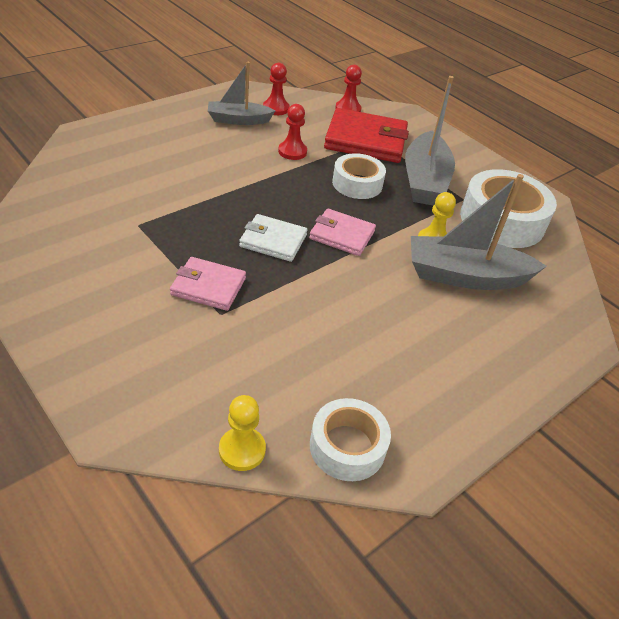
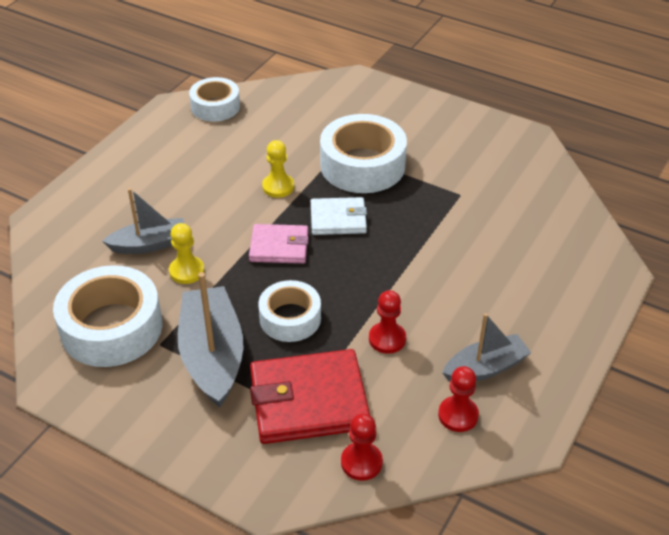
camera: 165 degrees right, 0 degrees up
pink wallet [170,257,246,311] -> white tape [320,114,407,193]
yellow pawn [219,395,266,471] -> yellow pawn moved to [262,140,294,198]
grey boat [411,174,547,290] -> grey boat [102,188,185,254], size x0.63

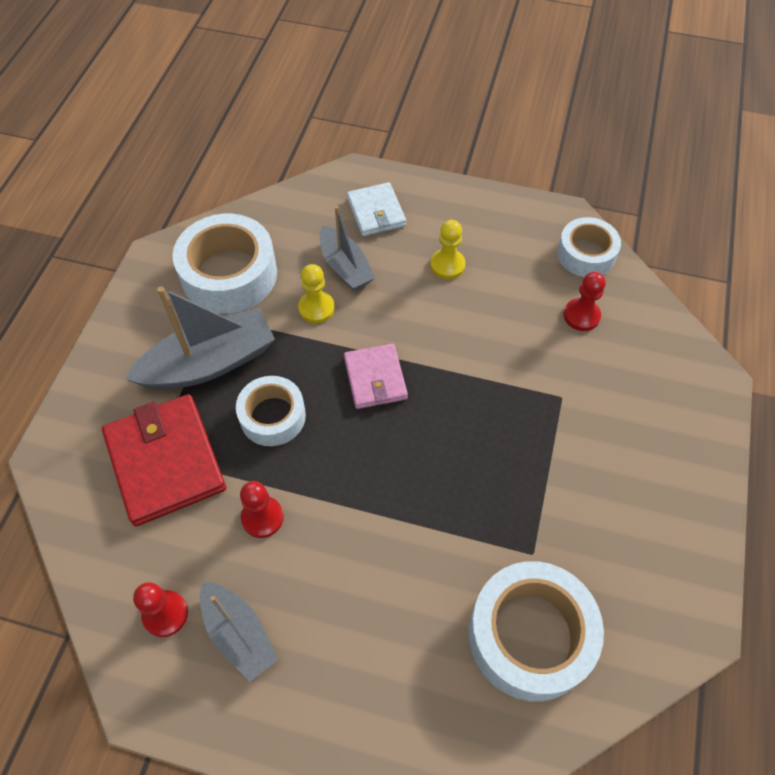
camera: 75 degrees right, 15 degrees up
yellow pawn [262,140,294,198] -> yellow pawn moved to [430,220,465,279]
white wallet [311,197,367,235] -> white wallet moved to [347,182,406,236]
white tape [320,114,407,193] -> white tape moved to [469,561,604,701]
red pawn [341,414,383,481] -> red pawn moved to [564,272,606,331]

